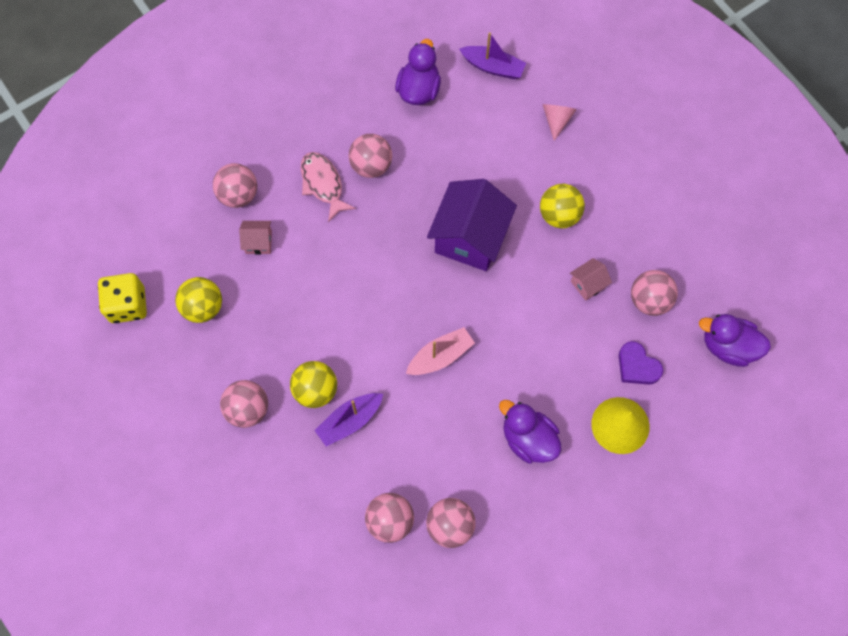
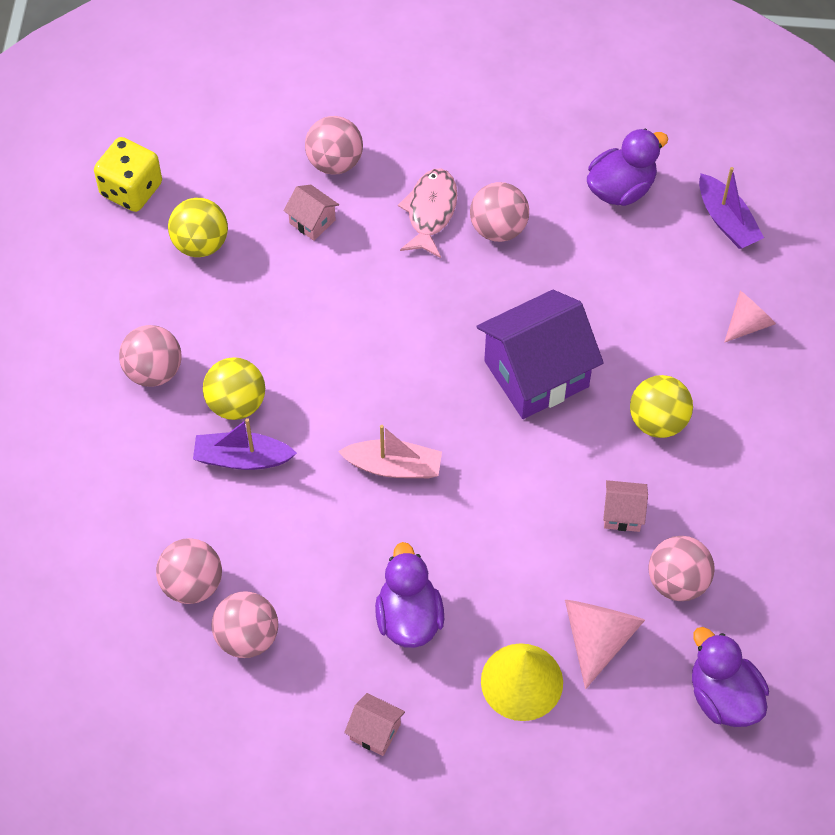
camera: 40 degrees right, 10 degrees down
purple heart [619,341,663,384] -> pink cone [565,600,645,689]
none -> pink house [344,693,405,756]

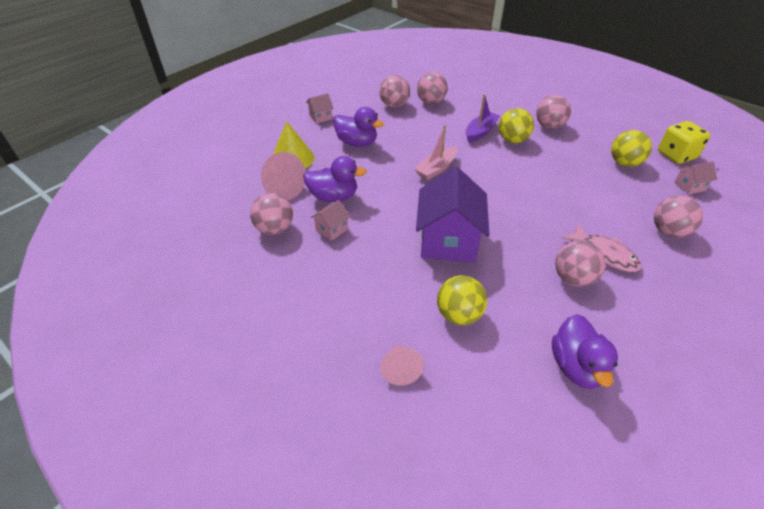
camera: 125 degrees right, 15 degrees down
pink house [284,185,339,241] -> pink house moved to [674,161,717,194]
yellow ball [630,375,693,438] -> yellow ball moved to [437,275,487,325]
purple duck [692,627,769,727] -> purple duck moved to [303,156,367,202]
purple boat [699,167,764,249] -> none

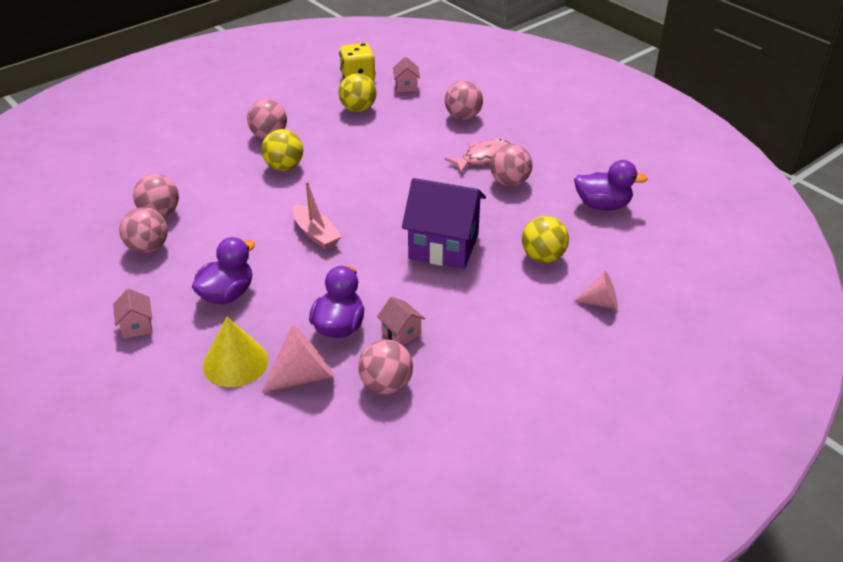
camera: 80 degrees left, 5 degrees down
purple boat [466,94,500,142] -> none

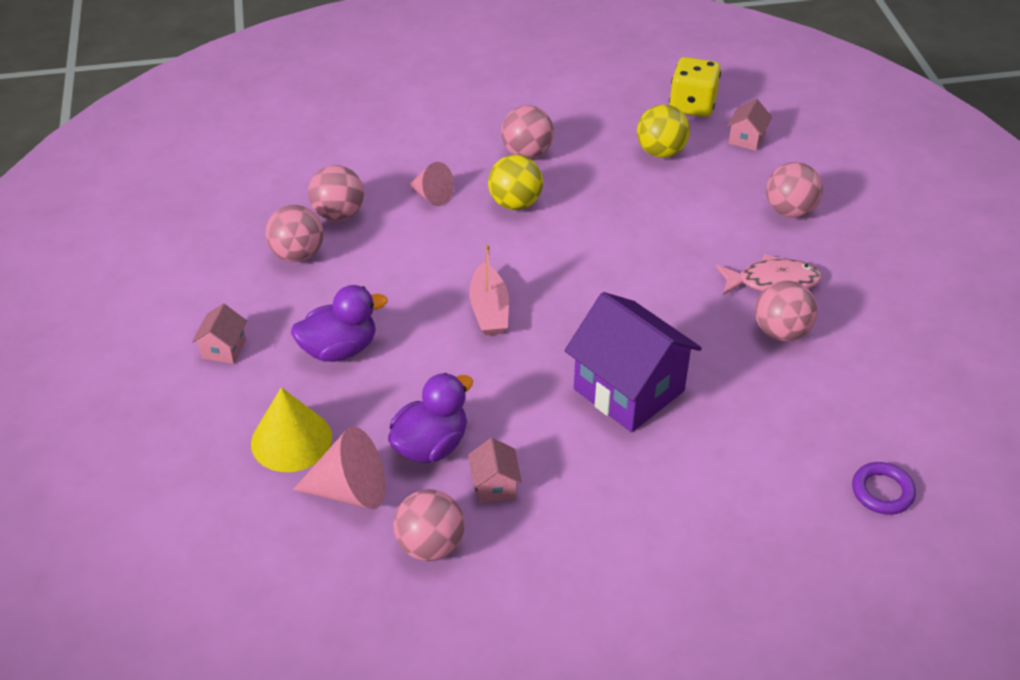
camera: 30 degrees right, 5 degrees up
yellow ball [522,216,569,263] -> none
purple duck [574,160,648,210] -> none
pink cone [574,271,618,309] -> pink cone moved to [409,162,454,206]
none -> purple ring [852,462,916,515]

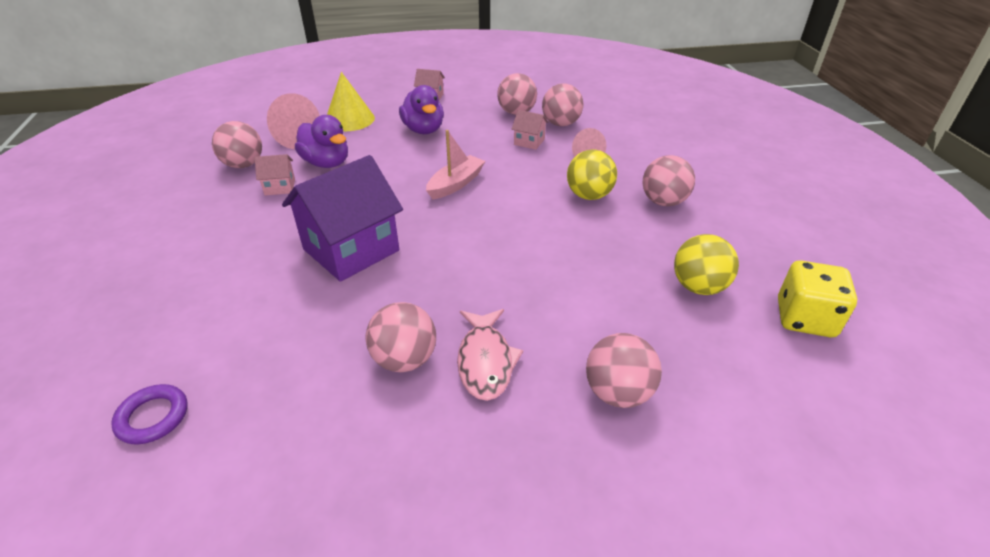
camera: 90 degrees right, 5 degrees down
pink boat [469,244,509,335] -> pink boat turned 135 degrees clockwise [426,130,485,199]
pink house [727,99,772,151] -> pink house moved to [512,110,548,150]

